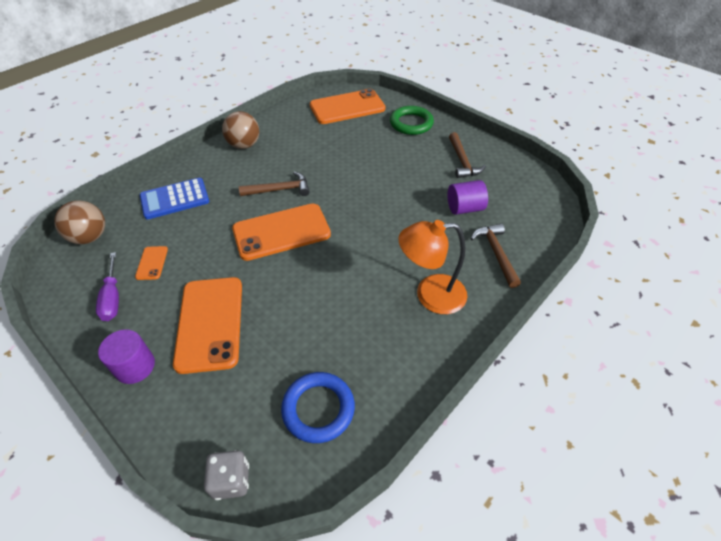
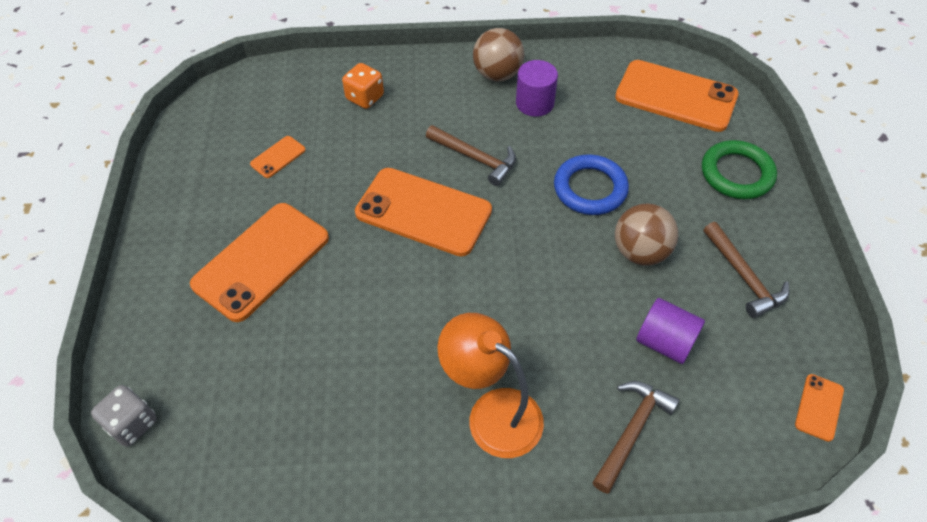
camera: 45 degrees right, 5 degrees up
brown ball [54,201,105,244] -> brown ball moved to [615,203,678,266]
purple screwdriver [96,252,119,321] -> none
purple cylinder [98,329,155,384] -> purple cylinder moved to [516,60,558,117]
blue calculator [140,178,209,220] -> orange dice [342,63,384,109]
blue ring [281,372,355,443] -> blue ring moved to [554,155,629,215]
brown hammer [449,132,486,178] -> brown hammer turned 60 degrees counterclockwise [703,222,789,318]
none -> orange phone [795,374,844,442]

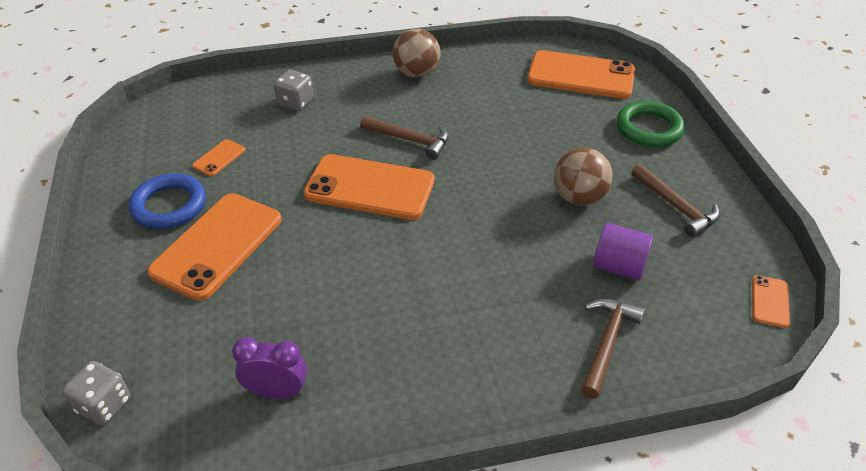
camera: 10 degrees left, 10 degrees down
orange dice [342,63,384,109] -> grey dice [274,70,313,111]
orange lamp [437,313,544,458] -> none
purple cylinder [516,60,558,117] -> none
blue ring [554,155,629,215] -> blue ring moved to [129,173,206,229]
none -> purple clock [232,337,307,399]

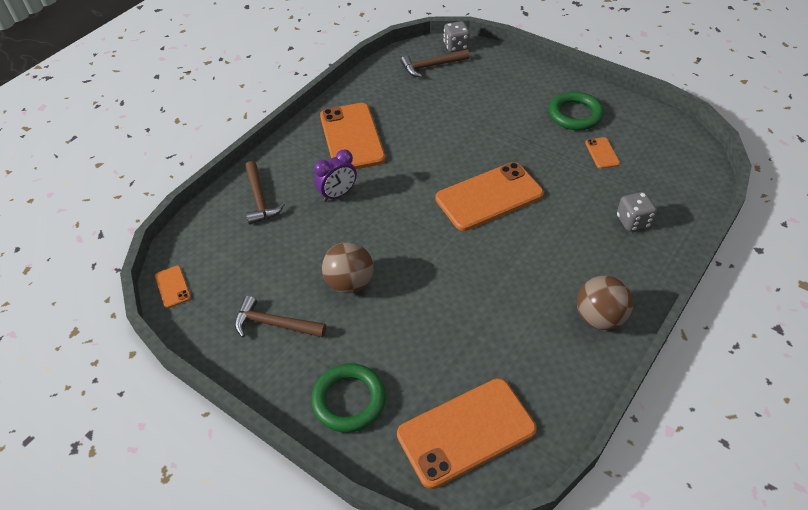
camera: 140 degrees right, 5 degrees up
blue ring [129,173,206,229] -> green ring [549,91,604,130]
orange phone [147,193,282,301] -> orange phone moved to [320,103,385,169]
purple clock [232,337,307,399] -> purple clock moved to [314,150,357,202]
brown hammer [360,116,449,160] -> brown hammer moved to [401,49,470,77]
purple cylinder [593,223,654,280] -> none

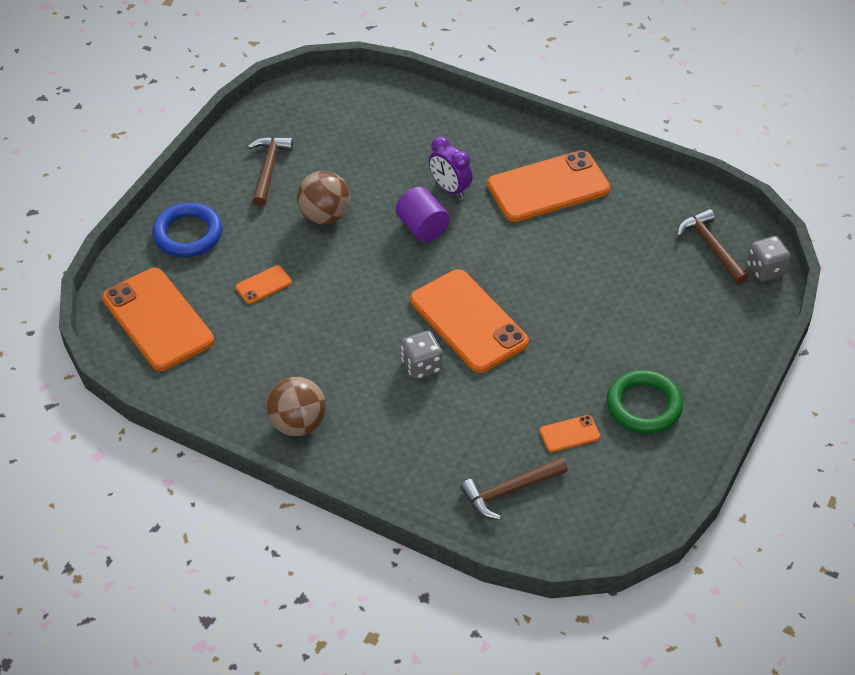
camera: 80 degrees right, 0 degrees up
orange phone [155,266,191,308] -> orange phone moved to [235,265,292,304]
brown hammer [245,161,285,225] -> brown hammer moved to [460,457,568,520]
green ring [311,363,386,433] -> blue ring [152,203,222,257]
grey dice [617,192,657,231] -> grey dice moved to [401,331,443,379]
none -> purple cylinder [396,187,450,242]

